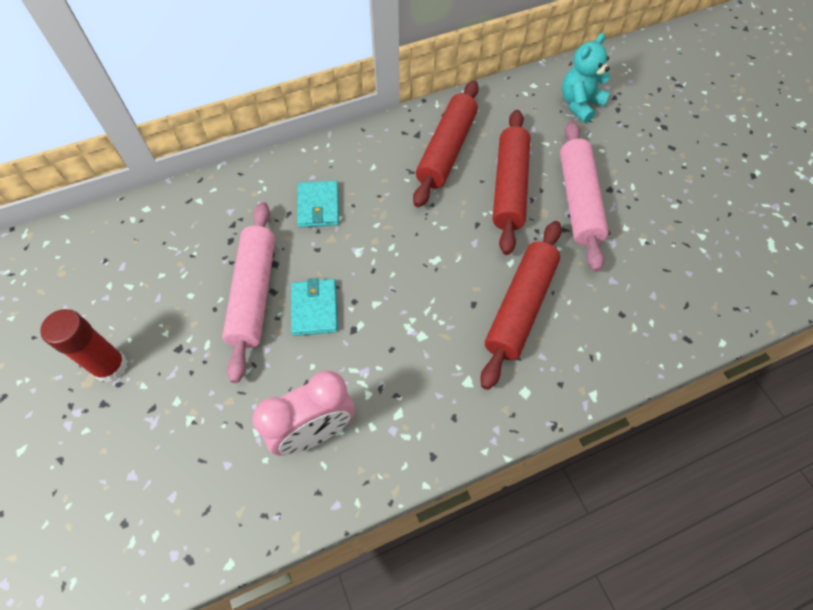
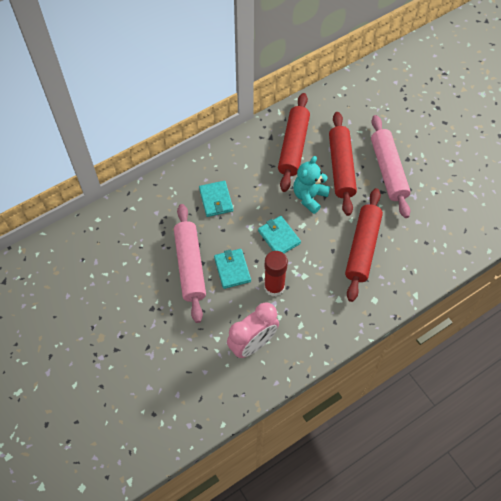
camera: 10 degrees left, 0 degrees up
red glue stick [40,309,128,382] -> red glue stick moved to [264,251,288,297]
turquoise teddy bear [562,33,610,123] -> turquoise teddy bear moved to [293,156,330,214]
none -> turquoise wallet [258,216,301,253]

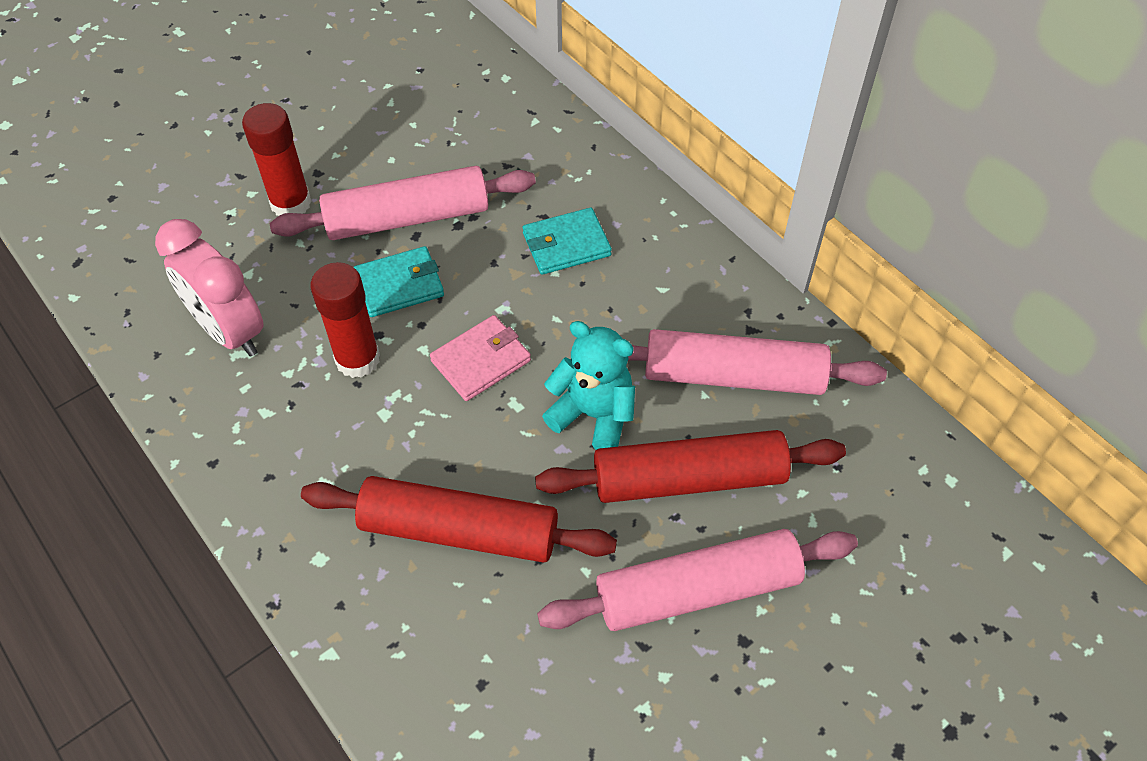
camera: 85 degrees right, 5 degrees down
turquoise wallet [258,216,301,253] -> pink wallet [430,315,531,401]
red rolling pin [278,93,310,192] -> pink rolling pin [628,329,887,395]
none -> red glue stick [242,103,312,216]

